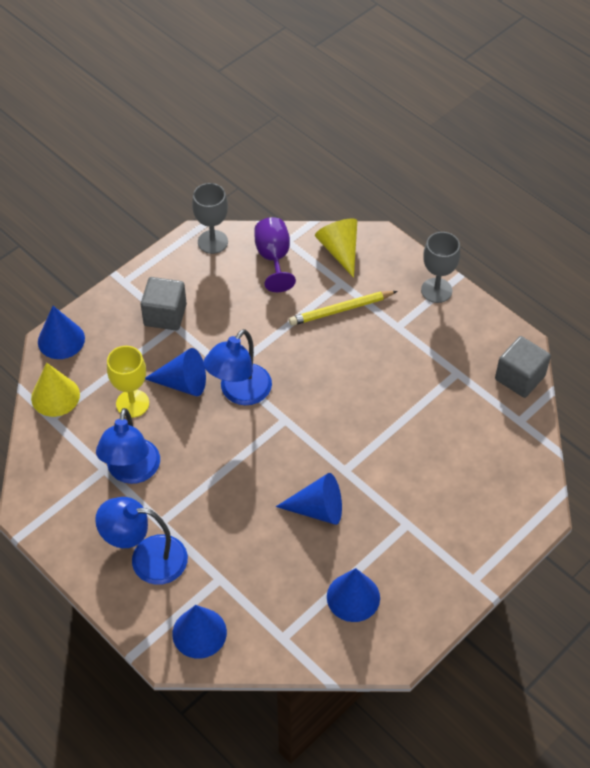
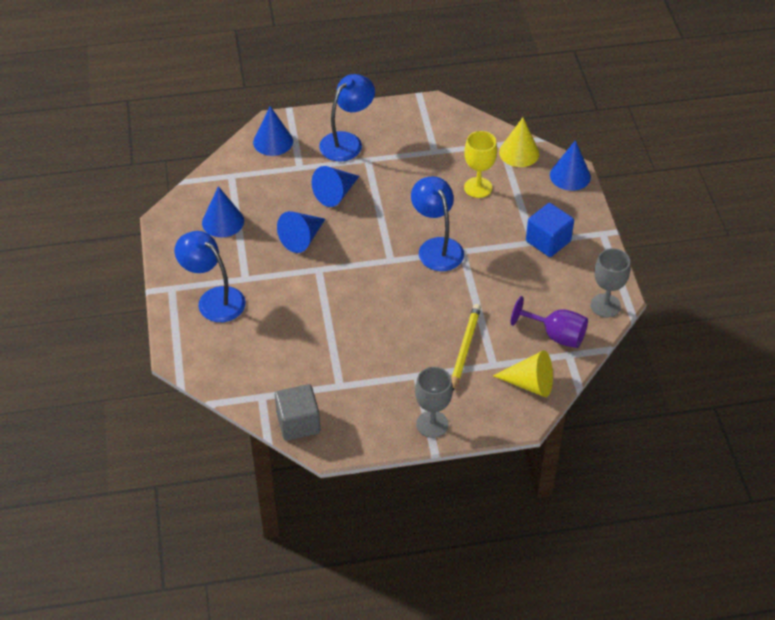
camera: 125 degrees right, 5 degrees down
blue lamp [96,408,160,484] -> blue lamp moved to [175,231,246,322]
grey cube [141,277,187,330] -> blue cube [526,203,574,257]
blue cone [145,348,206,396] -> blue cone moved to [312,166,359,207]

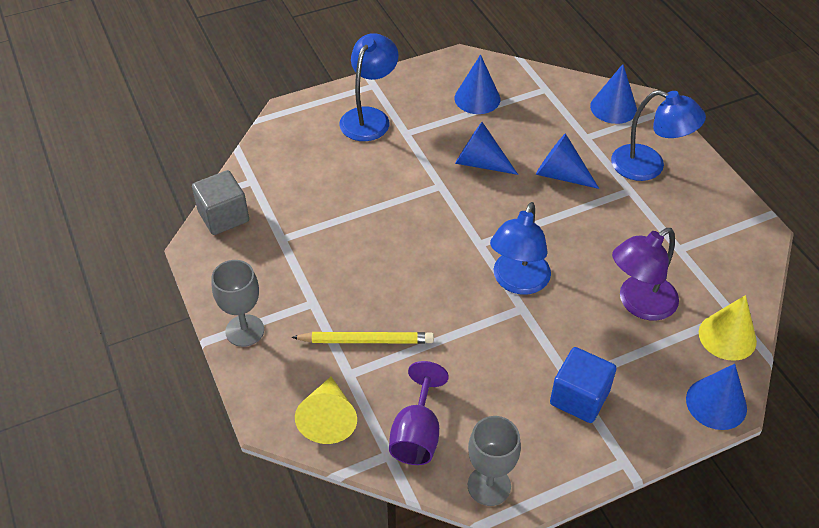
camera: 75 degrees right, 0 degrees up
blue lamp [411,177,464,271] -> blue lamp turned 150 degrees clockwise [490,202,551,295]
yellow goblet [464,131,497,198] -> purple lamp [612,228,679,321]

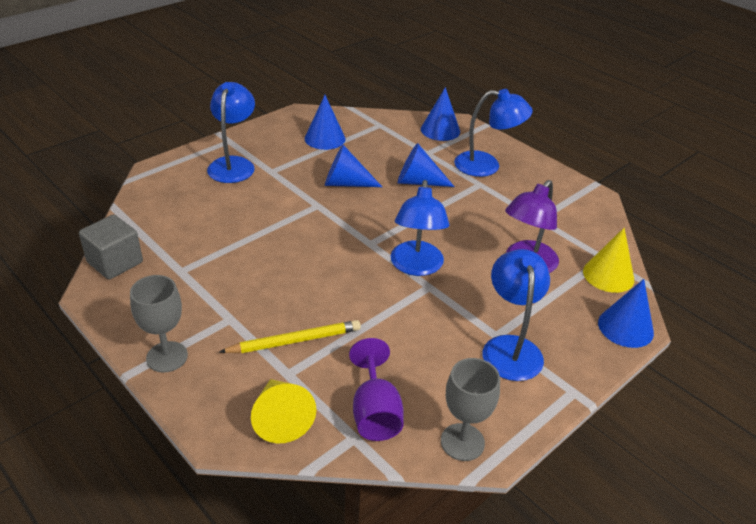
camera: 20 degrees left, 10 degrees down
blue cube [550,347,616,423] -> blue lamp [483,249,550,381]

